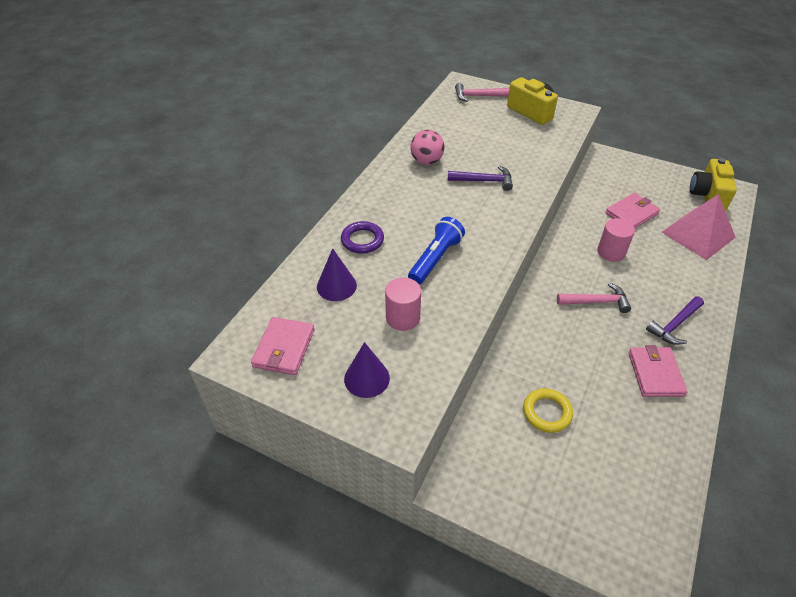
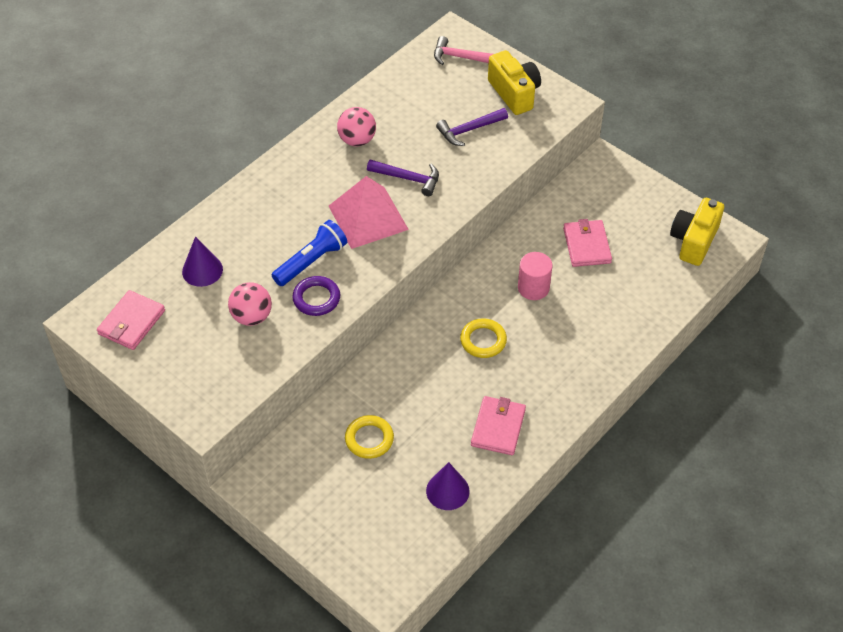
camera: 15 degrees right, 5 degrees up
purple ring [341,221,384,253] -> purple ring moved to [292,276,340,316]
purple cone [344,342,390,398] -> purple cone moved to [426,462,470,510]
pink cylinder [385,277,421,331] -> pink ball [228,282,272,326]
pink hammer [557,283,631,313] -> yellow ring [460,318,507,358]
pink wallet [605,193,660,228] -> pink wallet turned 75 degrees counterclockwise [563,219,612,267]
purple hammer [646,296,704,345] -> purple hammer moved to [436,108,508,146]
pink pyramid [662,194,736,260] -> pink pyramid moved to [329,176,409,249]

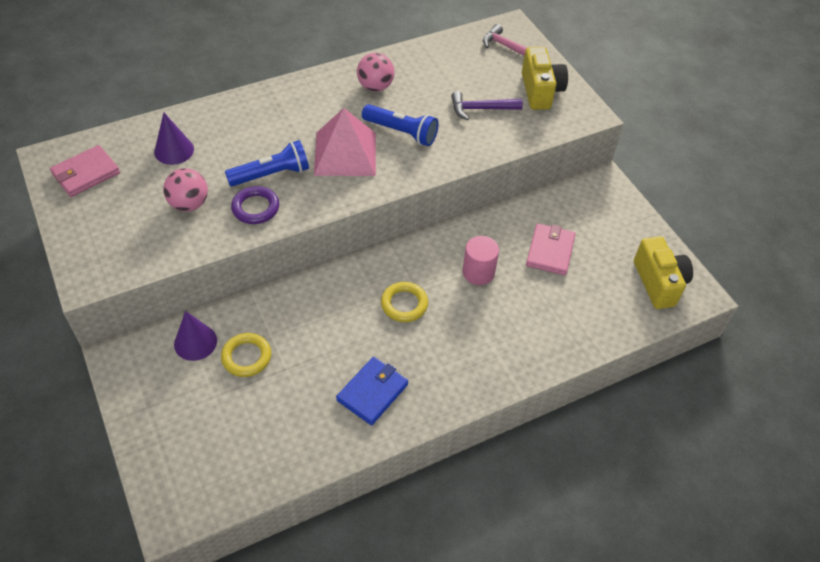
camera: 20 degrees right, 0 degrees up
purple hammer [367,159,439,196] -> blue flashlight [362,104,439,146]
purple cone [426,462,470,510] -> purple cone moved to [174,311,217,361]
pink wallet [471,396,526,455] -> blue wallet [336,357,408,425]
yellow camera [670,198,724,266] -> yellow camera turned 120 degrees clockwise [634,236,693,309]

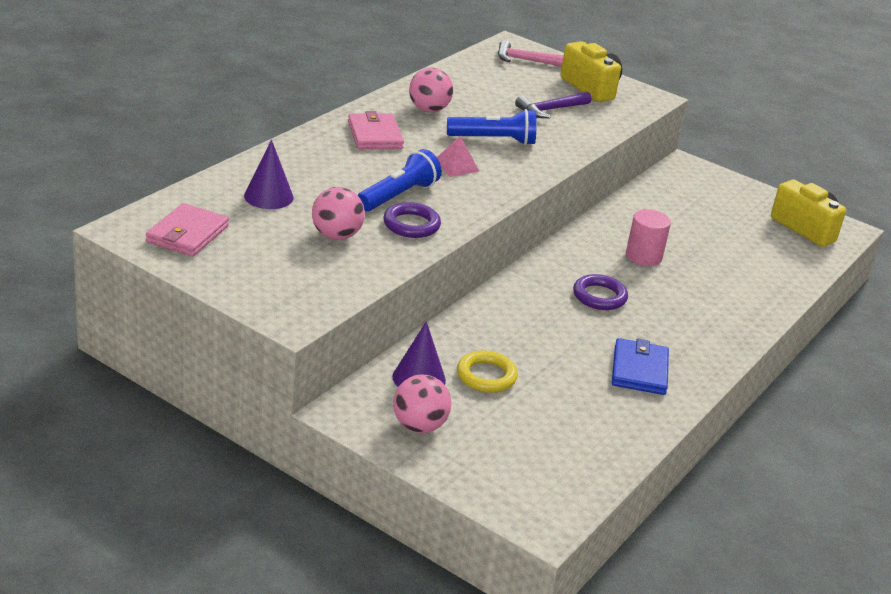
camera: 30 degrees left, 20 degrees down
pink pyramid [314,108,376,176] -> pink pyramid [437,136,480,177], size x0.48
yellow ring [381,282,428,322] -> purple ring [573,274,628,310]
pink wallet [526,223,575,275] -> pink wallet moved to [348,111,404,149]
none -> pink ball [393,375,452,433]

